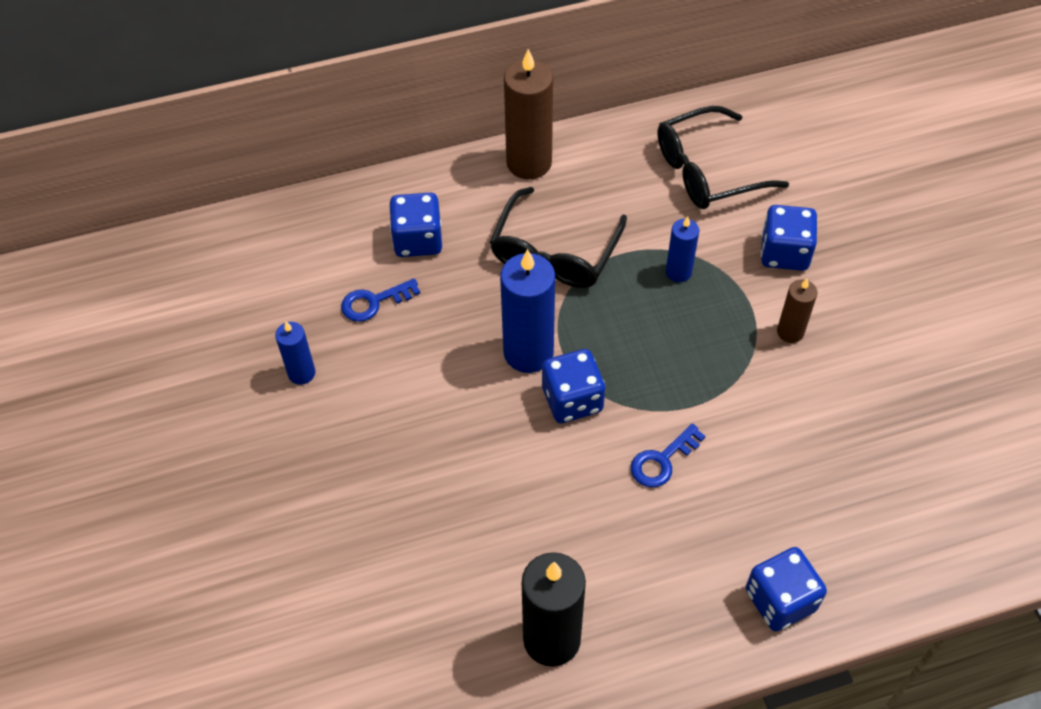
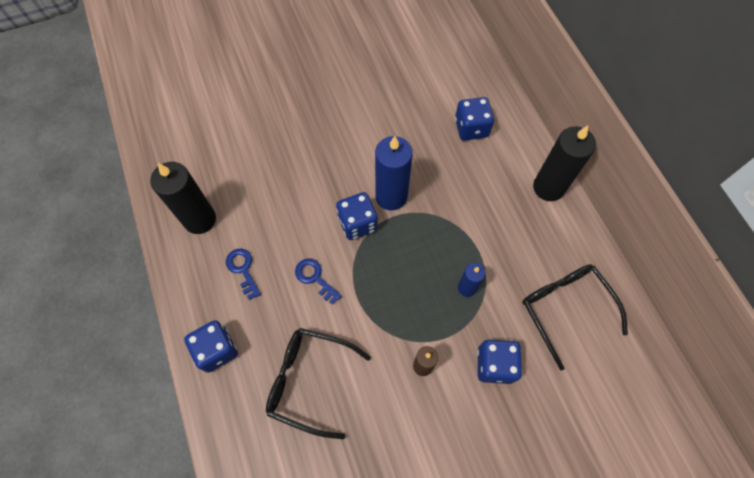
camera: 85 degrees right, 10 degrees up
blue candle [275,321,315,385] -> none
blue key [341,278,420,322] -> blue key moved to [226,249,261,300]
black glasses [490,187,627,288] -> black glasses moved to [266,328,371,439]
brown candle [504,49,553,180] -> black candle [533,126,596,201]

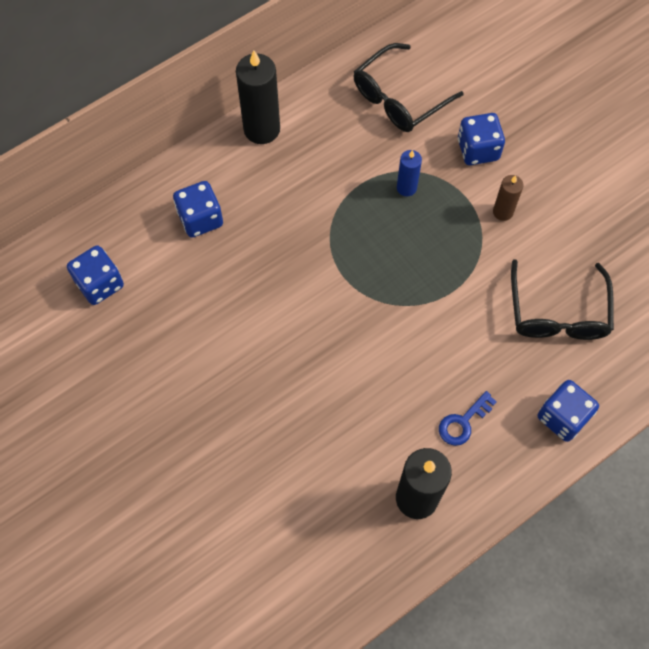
camera: 105 degrees left, 0 degrees up
blue key [295,259,342,305] -> none
blue dice [336,192,378,240] -> blue dice moved to [67,245,124,305]
blue candle [375,136,413,210] -> none

